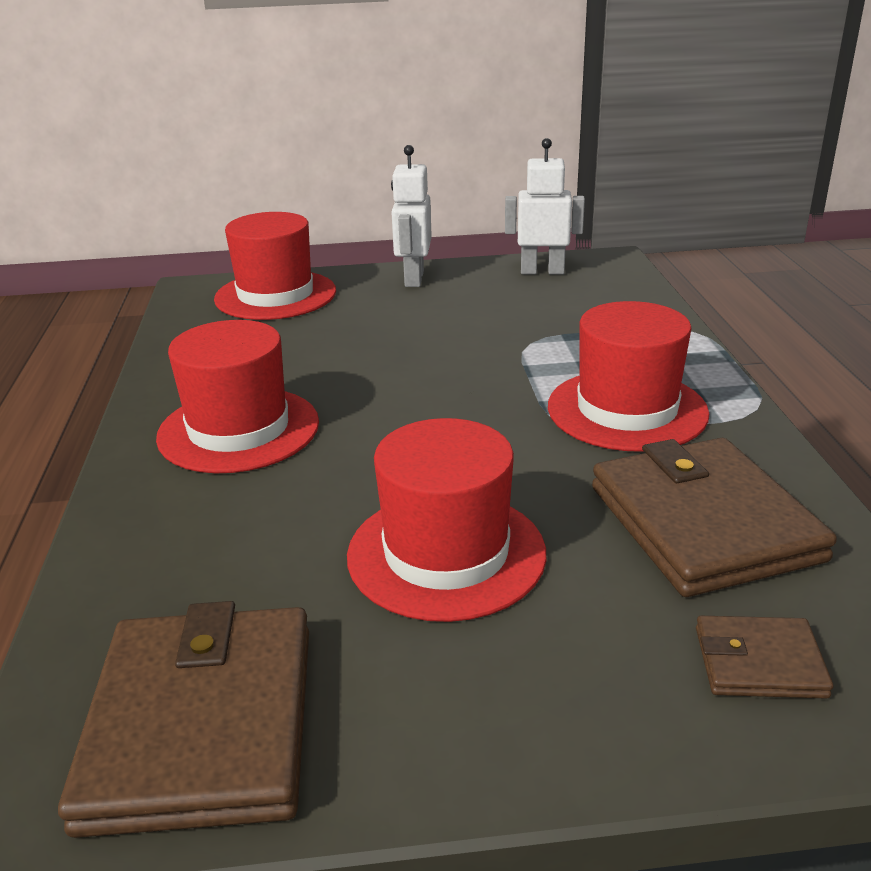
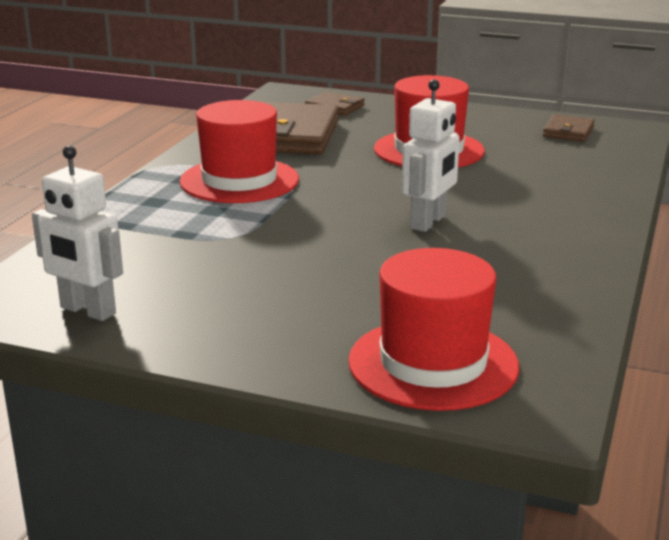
camera: 155 degrees left, 5 degrees down
brown wallet [58,601,309,838] -> brown wallet [543,114,595,142], size x0.49
red hat [156,320,319,473] -> none
white robot [391,145,432,287] -> white robot moved to [401,79,460,232]

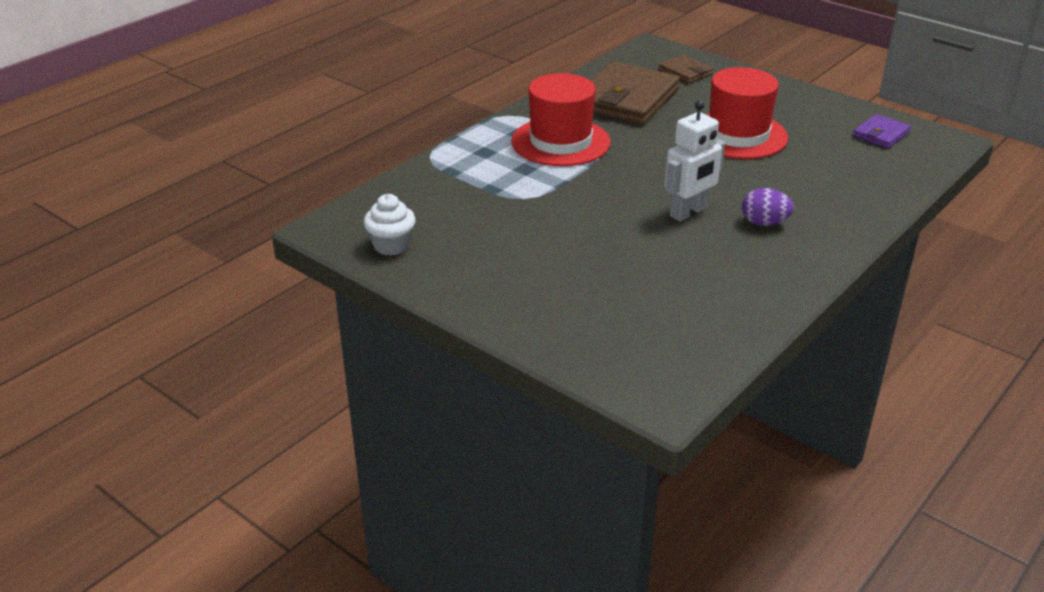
camera: 20 degrees right, 10 degrees up
white robot [32,146,123,321] -> white cupcake [364,194,416,256]
red hat [348,248,519,411] -> none
brown wallet [543,114,595,142] -> purple wallet [853,114,911,148]
none -> purple egg [742,188,794,226]

